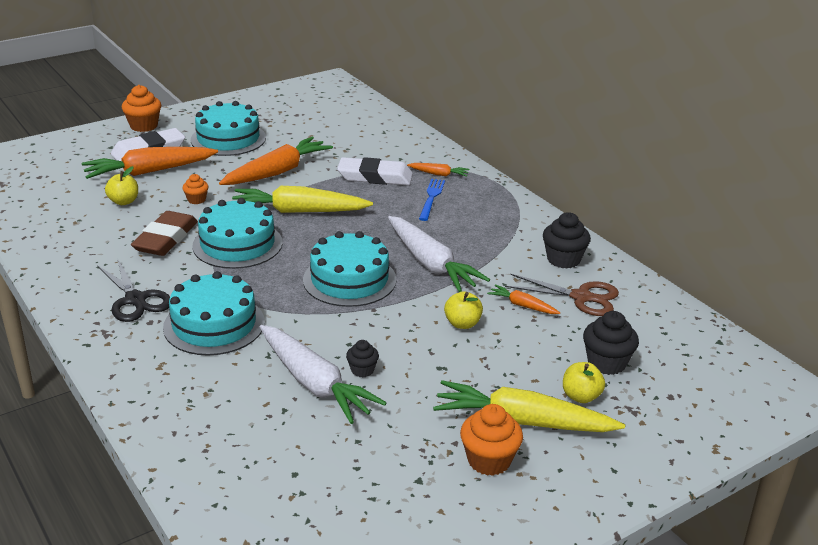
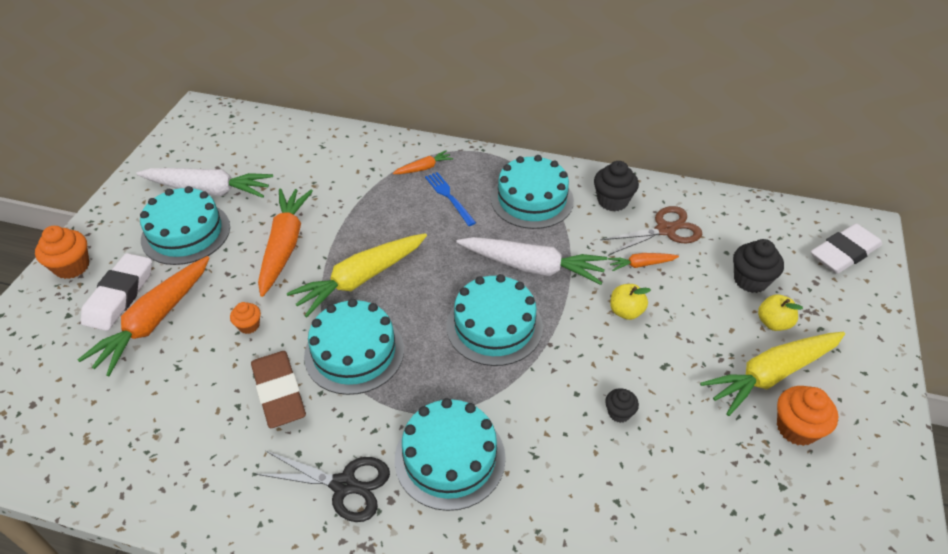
camera: 40 degrees left, 15 degrees up
yellow apple [105,166,138,205] -> none
white carrot [260,325,386,424] -> white carrot moved to [136,168,273,198]
white eraser [337,157,413,185] -> white eraser moved to [811,223,882,274]
none -> turquoise cake [491,155,574,229]

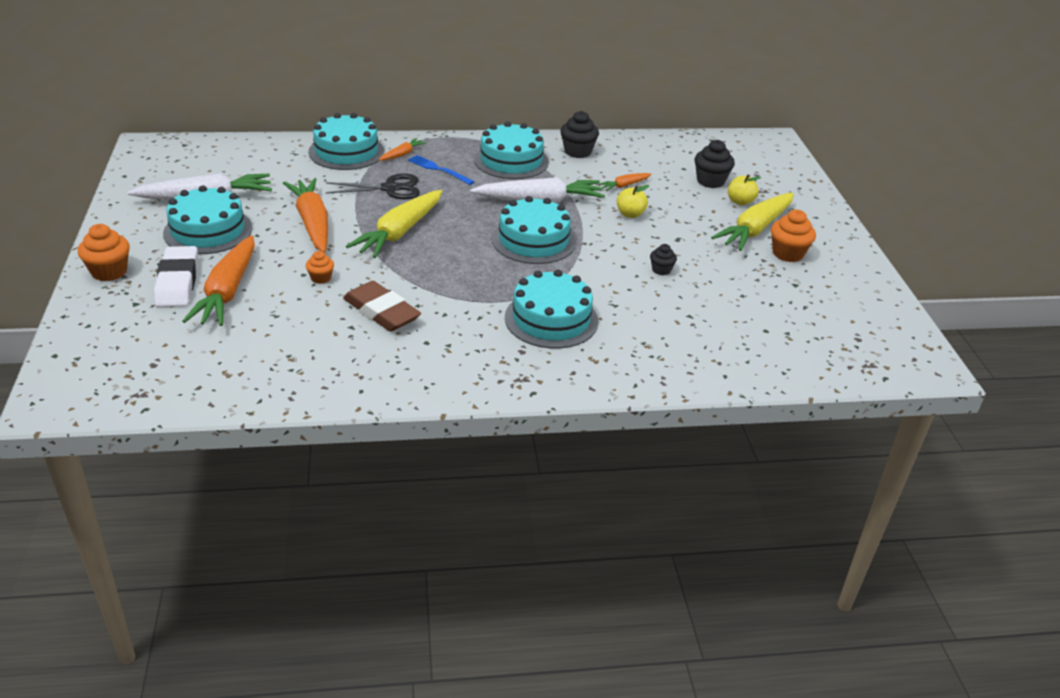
camera: 25 degrees left, 10 degrees down
black scissors [255,451,390,522] -> black scissors moved to [326,173,420,199]
turquoise cake [304,299,404,395] -> turquoise cake moved to [308,113,384,170]
brown scissors [600,206,702,254] -> none
white eraser [811,223,882,274] -> none

